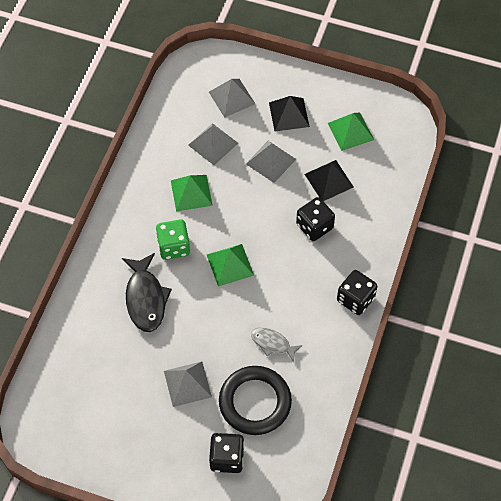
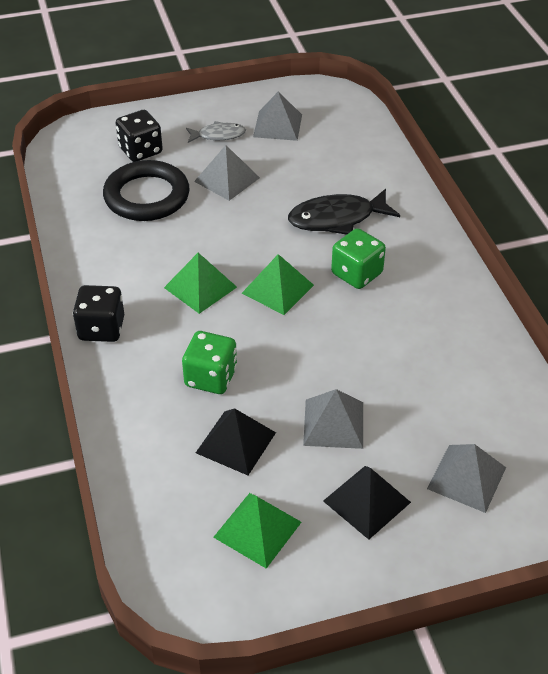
camera: 145 degrees right, 15 degrees down
black fish [122,253,172,332] -> black fish turned 60 degrees counterclockwise [288,189,400,235]
green pyramid [171,175,213,212] -> green pyramid moved to [164,253,237,314]
grey pyramid [188,123,238,165] -> grey pyramid moved to [253,92,302,141]
grey fish [251,327,303,362] -> grey fish moved to [186,121,246,143]
black dice [296,197,335,241] -> green dice [182,331,237,394]

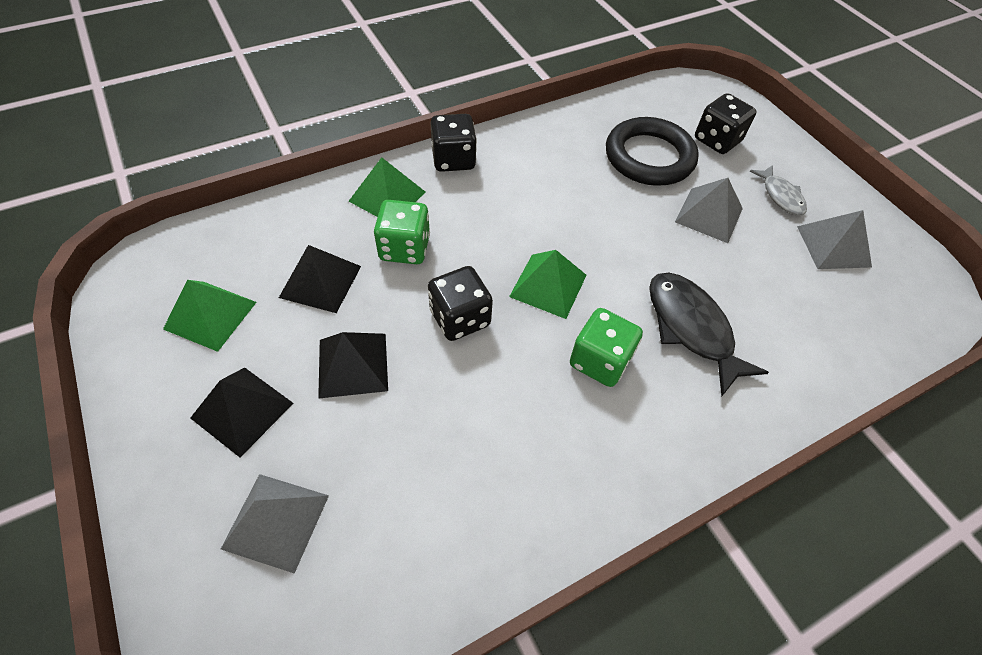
camera: 75 degrees right, 10 degrees up
green pyramid [164,253,237,314] -> green pyramid moved to [349,157,425,217]
grey pyramid [303,389,363,449] -> black pyramid [318,332,388,399]
none -> black dice [428,266,493,341]

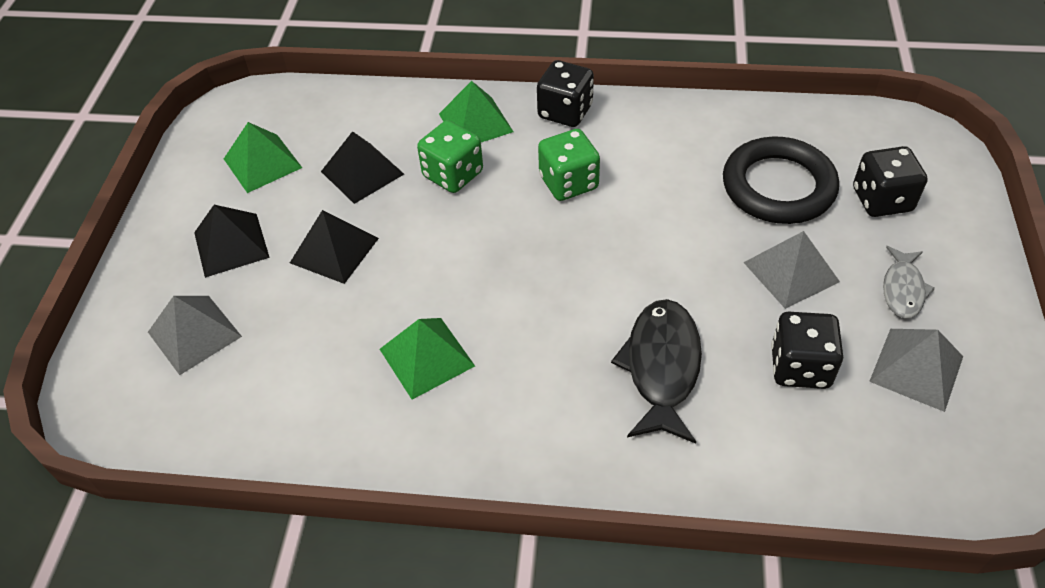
camera: 40 degrees right, 5 degrees down
black dice [428,266,493,341] -> black dice moved to [771,312,843,389]
green pyramid [509,250,586,319] -> green pyramid moved to [380,318,475,400]
green dice [570,308,643,387] -> green dice moved to [538,129,600,201]

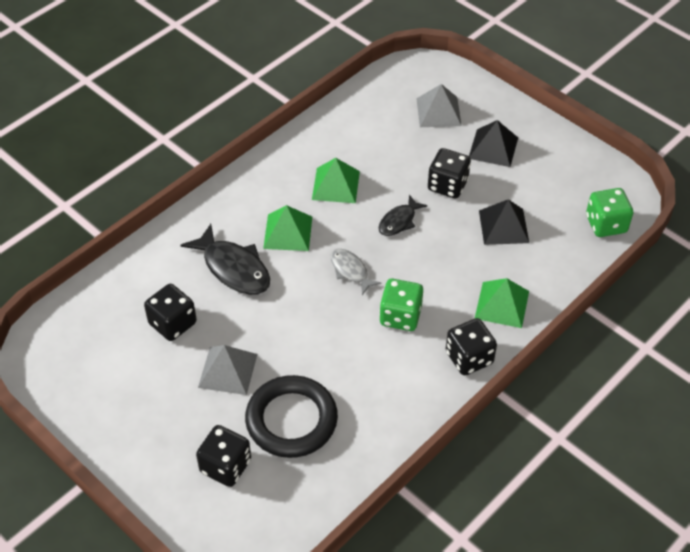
camera: 125 degrees right, 0 degrees up
green pyramid [224,122,302,193] -> green pyramid moved to [263,205,312,251]
black pyramid [290,210,379,284] -> black dice [428,148,471,198]
green dice [417,120,483,193] -> green dice moved to [586,188,633,237]
grey pyramid [869,329,963,412] -> none
grey fish [883,246,935,318] -> grey fish moved to [330,249,381,295]
none -> black fish [379,195,428,236]

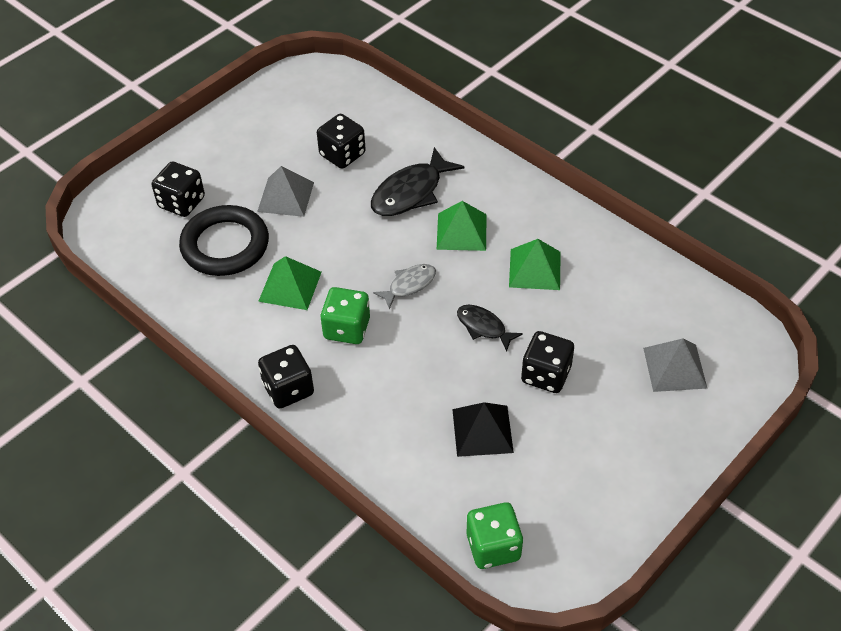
camera: 90 degrees right, 0 degrees up
black pyramid [469,120,518,167] -> none
green pyramid [475,278,529,328] -> green pyramid moved to [258,256,322,310]

